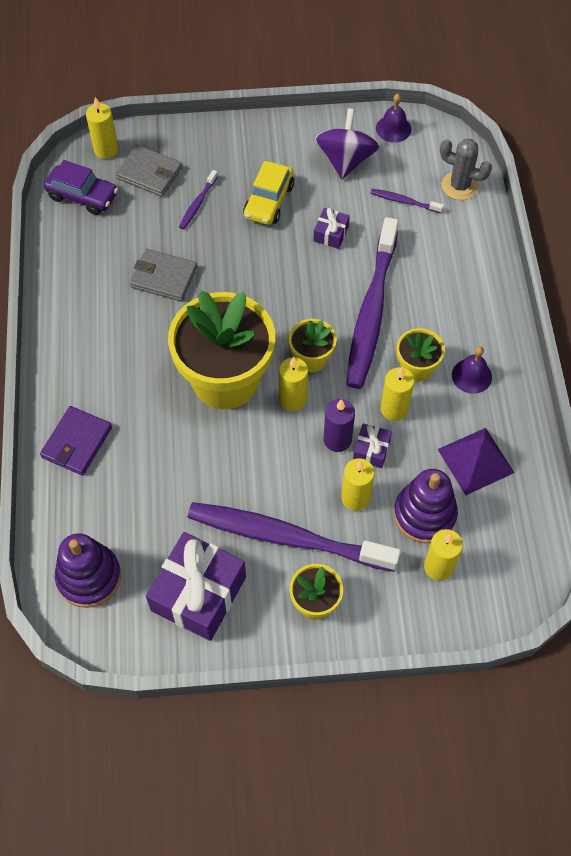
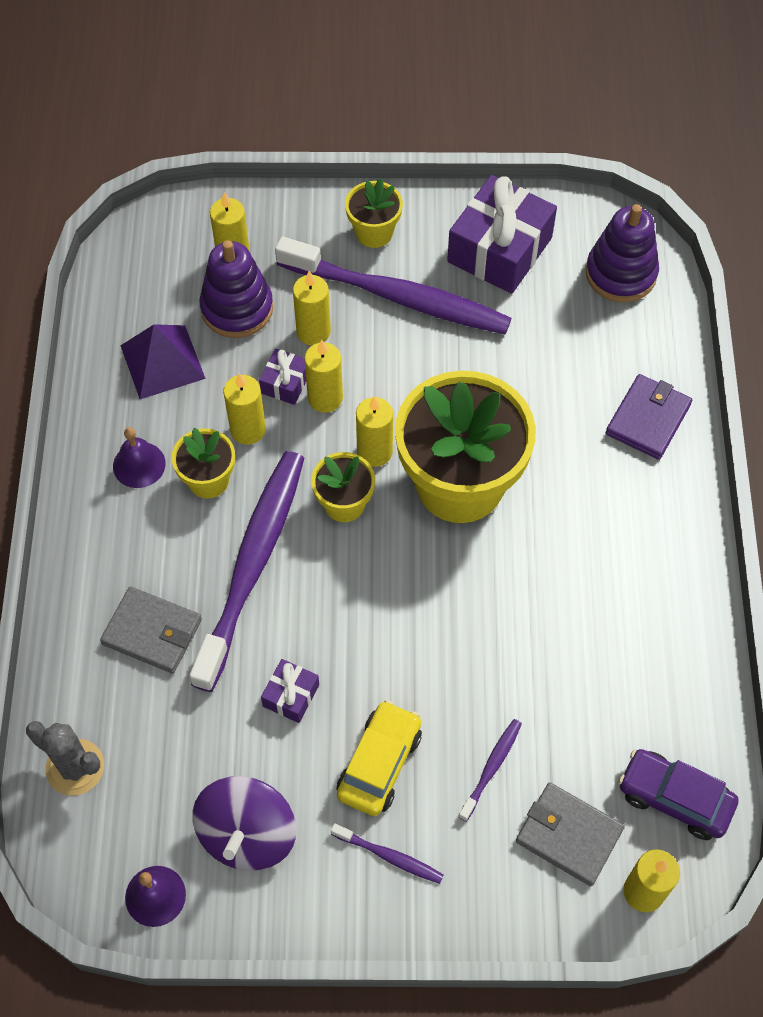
camera: 175 degrees left, 0 degrees up
grey wallet [129,249,197,301] -> grey wallet moved to [100,586,202,673]
purple candle [324,399,355,452] -> yellow candle [304,340,343,413]
purple toothbrush [370,189,444,213] -> purple toothbrush moved to [331,823,444,884]

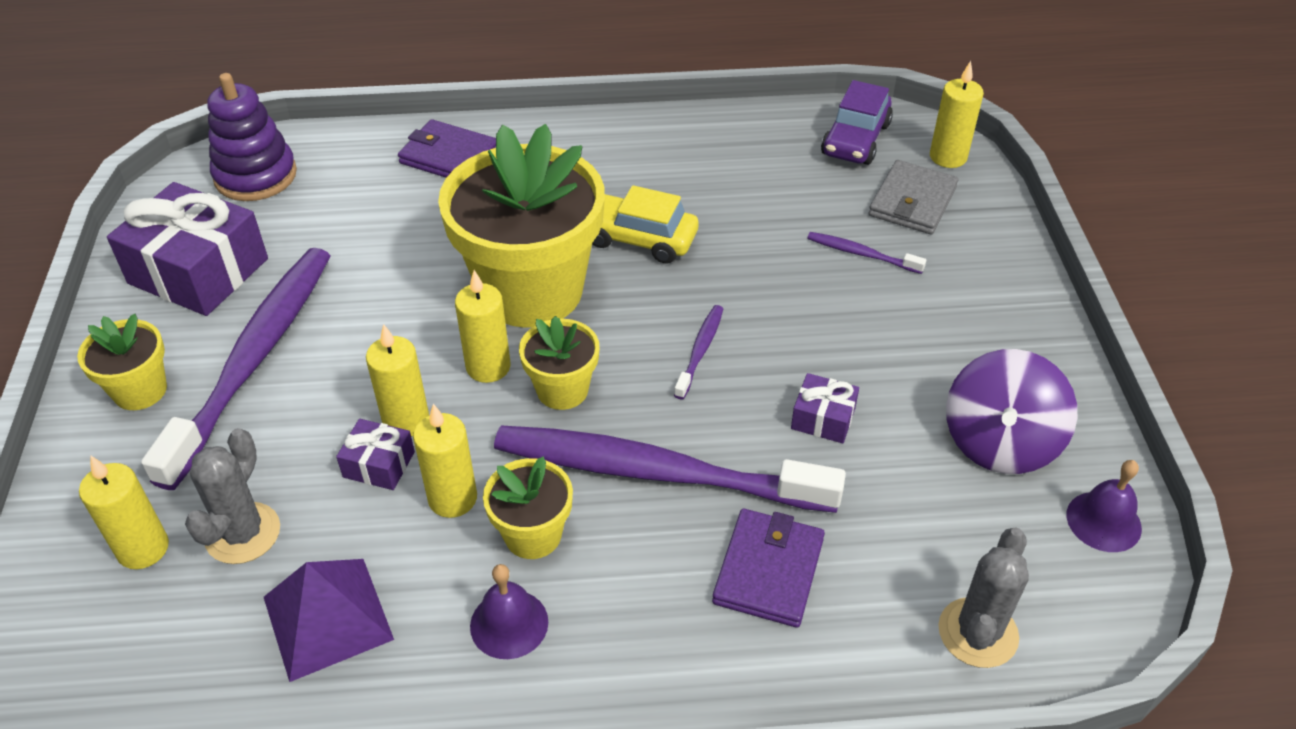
camera: 95 degrees left, 15 degrees down
grey wallet [100,586,202,673] -> purple wallet [712,509,825,628]
purple spinning top [192,776,296,871] -> purple spinning top turned 105 degrees clockwise [946,349,1077,474]
purple stacking toy [199,240,273,338] -> grey cactus [185,428,280,564]
yellow candle [293,271,331,345] -> none
purple toothbrush [331,823,444,884] -> purple toothbrush moved to [674,305,723,399]
yellow car [337,700,422,816] -> yellow car moved to [592,185,699,264]

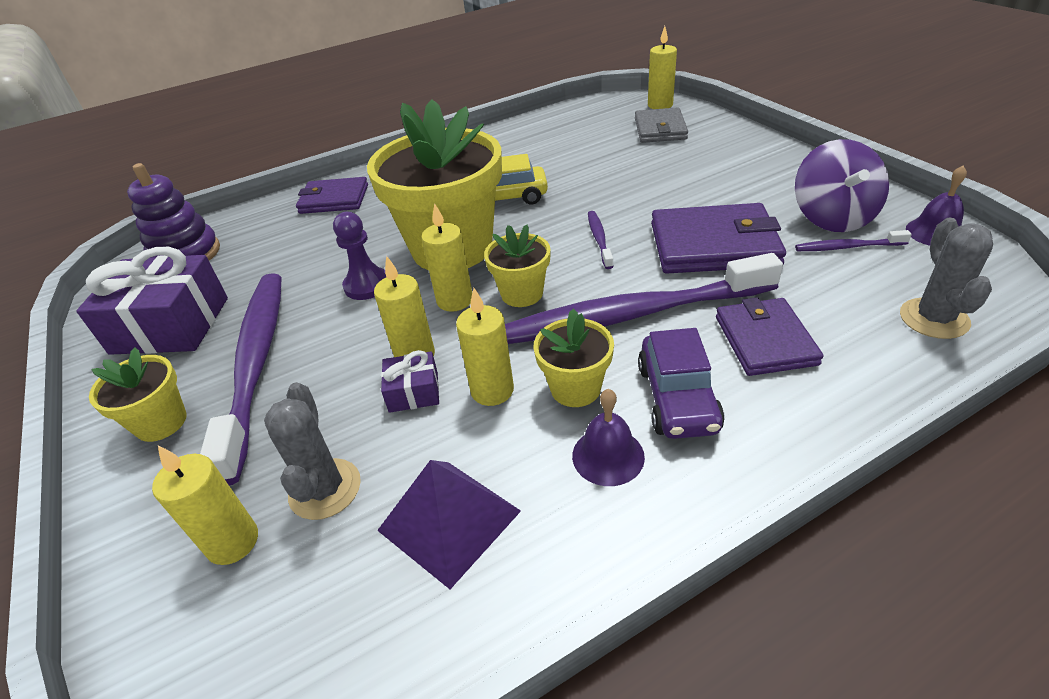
camera: 20 degrees left, 5 degrees down
purple gift [791,373,859,443] -> purple wallet [651,203,786,274]
purple toothbrush [807,232,926,274] -> purple toothbrush moved to [795,230,912,251]
purple car [821,80,893,165] -> purple car moved to [638,328,725,439]
none -> purple pawn [333,212,386,300]

